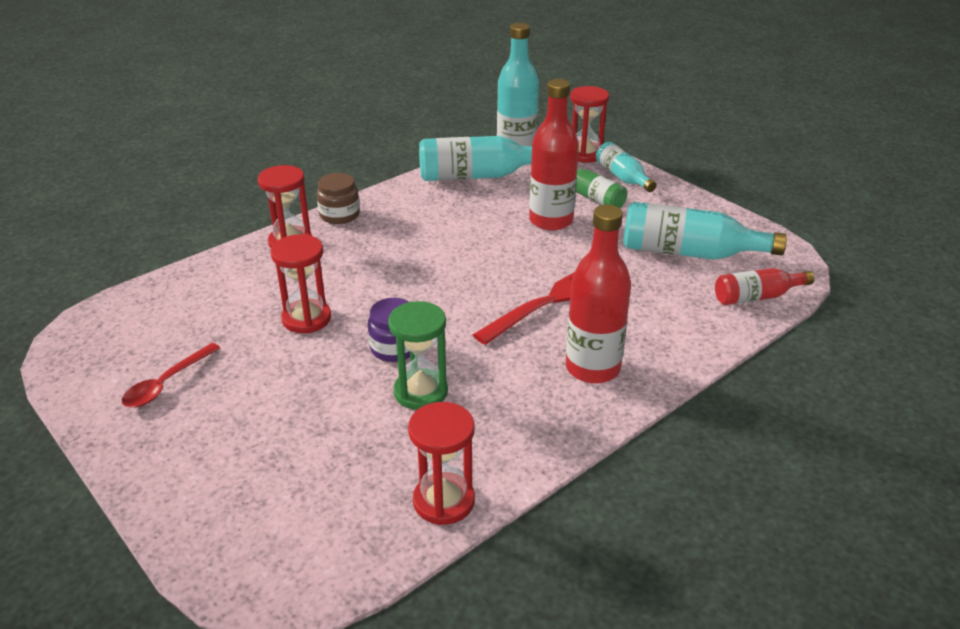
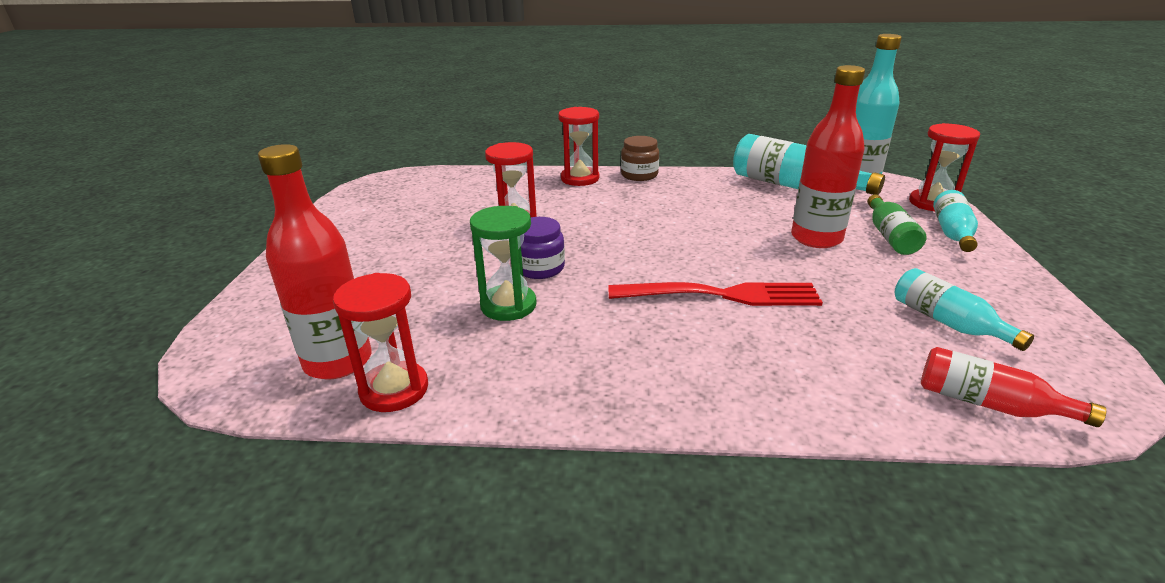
camera: 45 degrees right, 5 degrees down
red spoon [122,343,220,408] -> none
red bottle [566,205,631,384] -> red bottle moved to [258,144,372,380]
turquoise bottle [623,202,787,260] -> turquoise bottle [895,268,1034,351], size x0.60

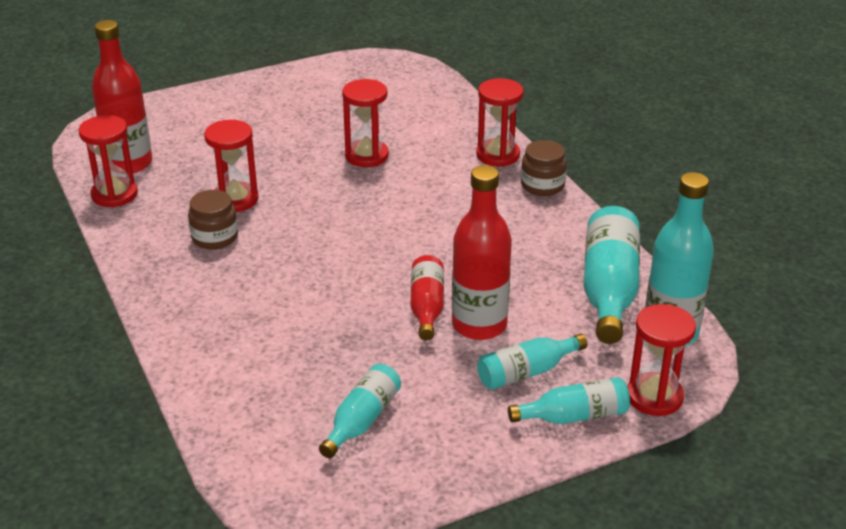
camera: 60 degrees right, 5 degrees up
green hourglass [470,206,537,321] -> red hourglass [204,120,259,212]
purple jar [521,217,565,279] -> none
red fork [609,282,823,306] -> none
green bottle [867,194,926,255] -> turquoise bottle [477,334,587,390]
red bottle [921,347,1106,427] -> red bottle moved to [411,255,444,340]
none -> brown jar [188,190,238,249]

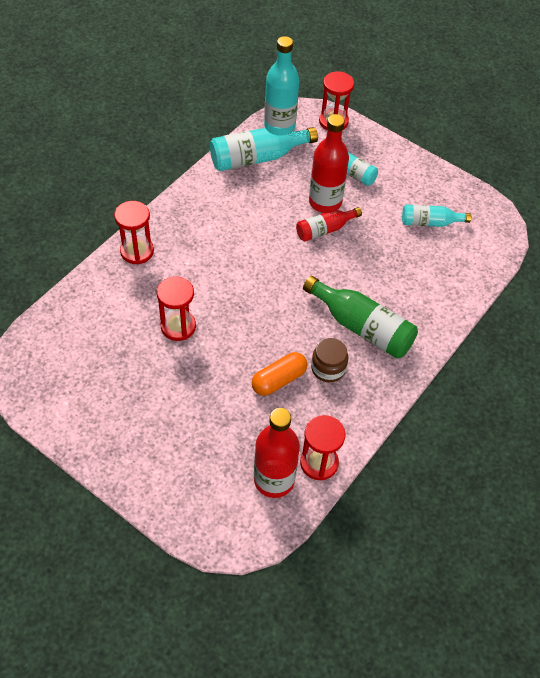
camera: 120 degrees left, 20 degrees up
red hourglass [204,120,259,212] -> orange capsule [251,352,307,396]
turquoise bottle [508,377,630,424] -> none
brown jar [521,140,567,196] -> none
none -> green bottle [303,276,418,359]

